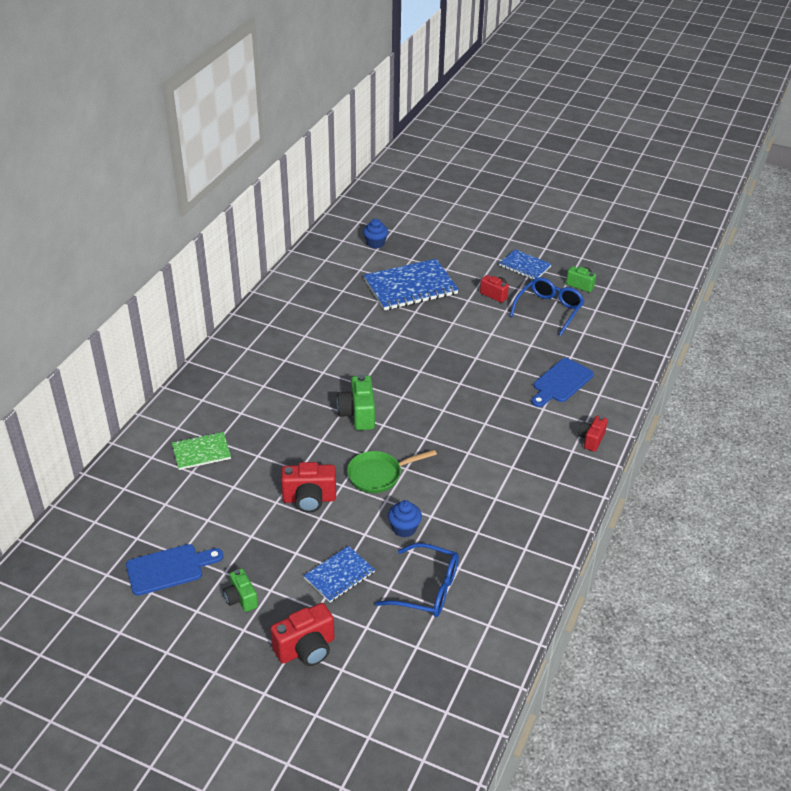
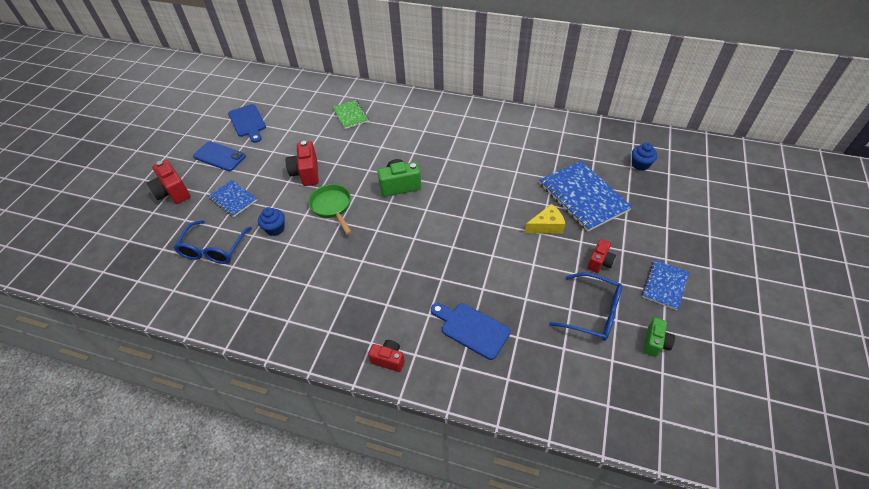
camera: 85 degrees right, 10 degrees up
green camera [223,568,258,612] -> blue phone [193,141,246,171]
none -> yellow cheese [525,204,565,234]

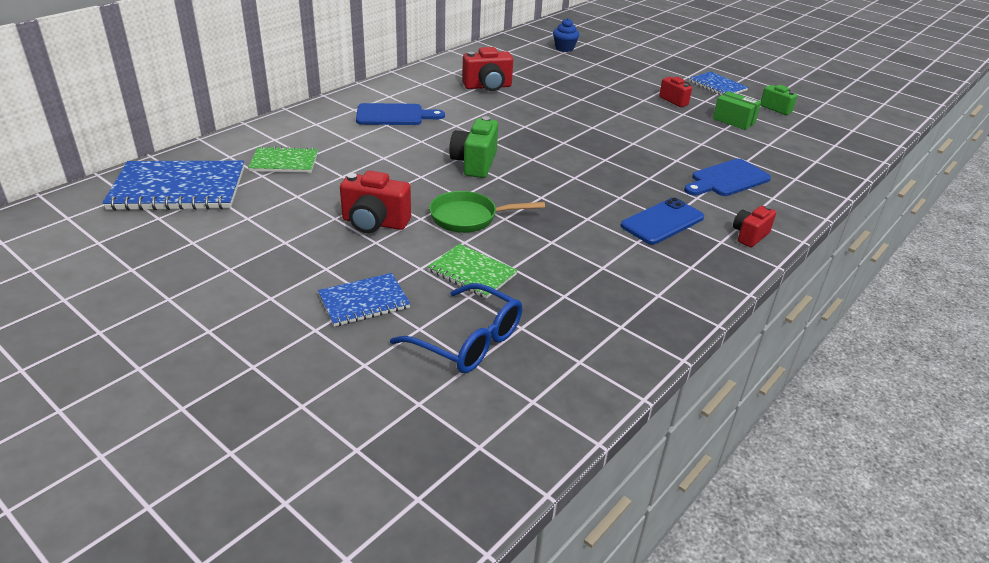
camera: 70 degrees left, 15 degrees down
red camera [147,160,191,204] -> red camera moved to [462,47,513,91]
blue phone [193,141,246,171] -> blue phone moved to [621,198,704,245]
blue cutting board [228,104,266,143] -> blue cutting board moved to [356,103,445,125]
blue cupcake [258,207,285,236] -> green notebook [427,244,518,299]
yellow cheese [525,204,565,234] -> none
blue notebook [540,161,632,232] -> blue notebook moved to [103,161,244,211]
blue glasses [549,273,622,341] -> green box [713,91,761,130]

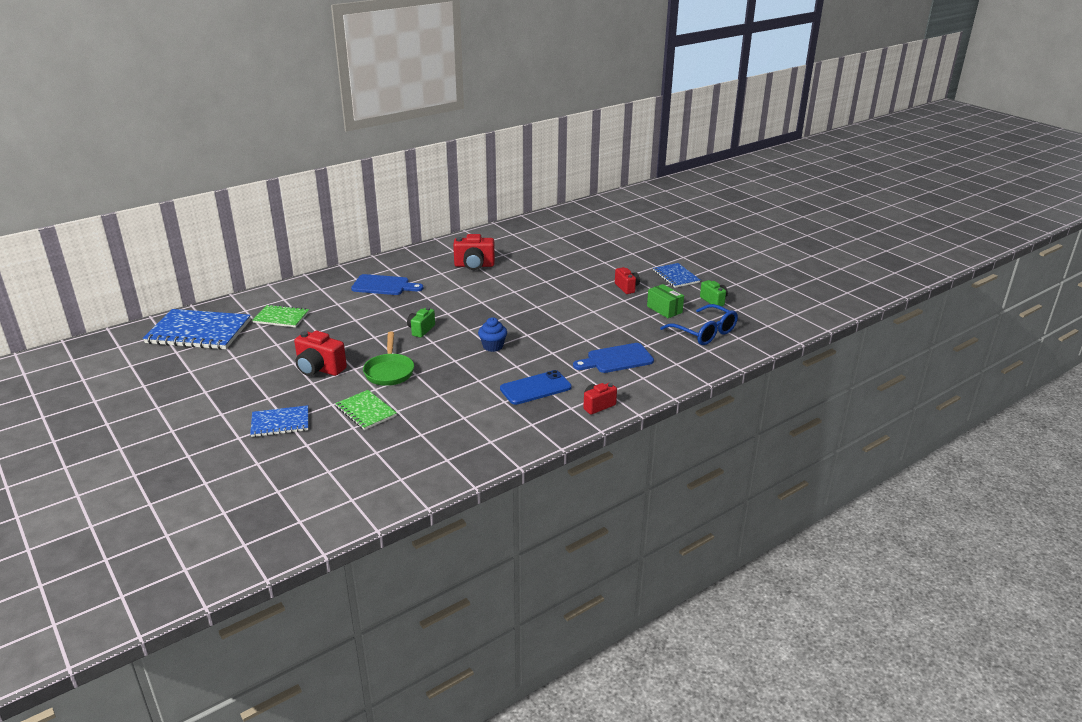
camera: 15 degrees right, 5 degrees down
blue glasses [390,283,522,373] -> blue glasses moved to [660,304,738,345]
green pan [429,191,545,233] -> green pan turned 105 degrees counterclockwise [363,331,414,386]
green camera [449,116,498,178] -> green camera [407,307,435,338], size x0.64
blue cupcake [553,18,579,52] -> blue cupcake moved to [478,317,507,352]

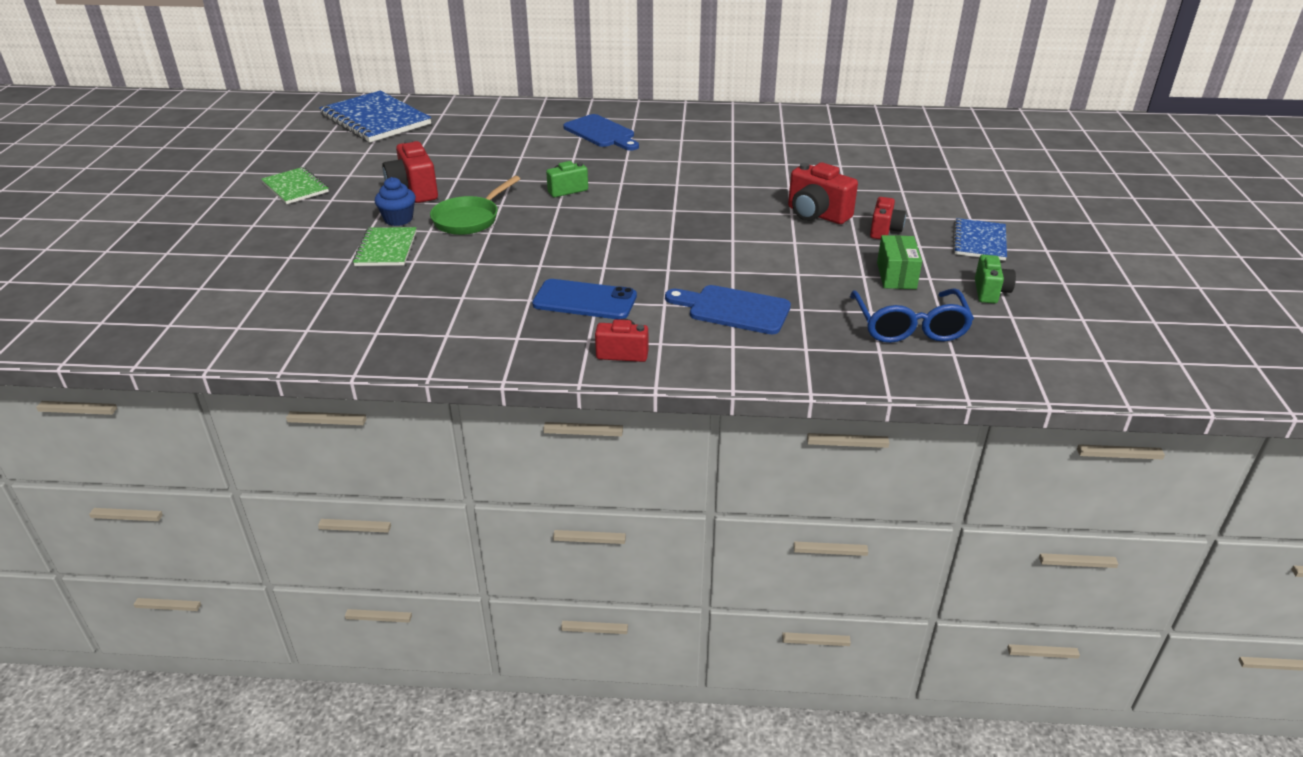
camera: 40 degrees right, 5 degrees up
blue notebook [250,405,308,437] -> none
green notebook [252,304,309,327] -> green notebook moved to [261,167,329,204]
red camera [453,234,495,270] -> red camera moved to [788,162,858,224]
blue cupcake [478,317,507,352] -> blue cupcake moved to [375,177,416,226]

